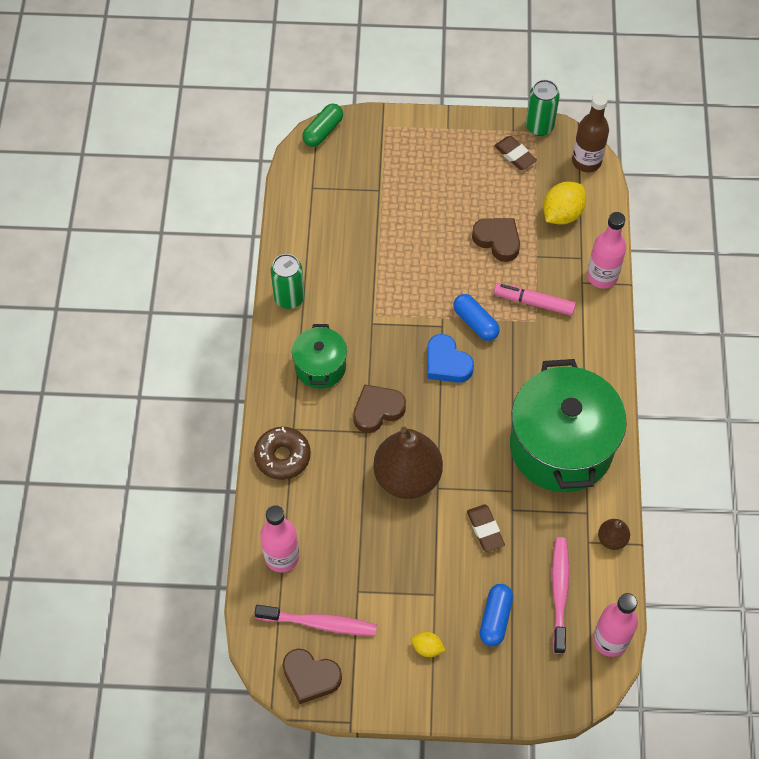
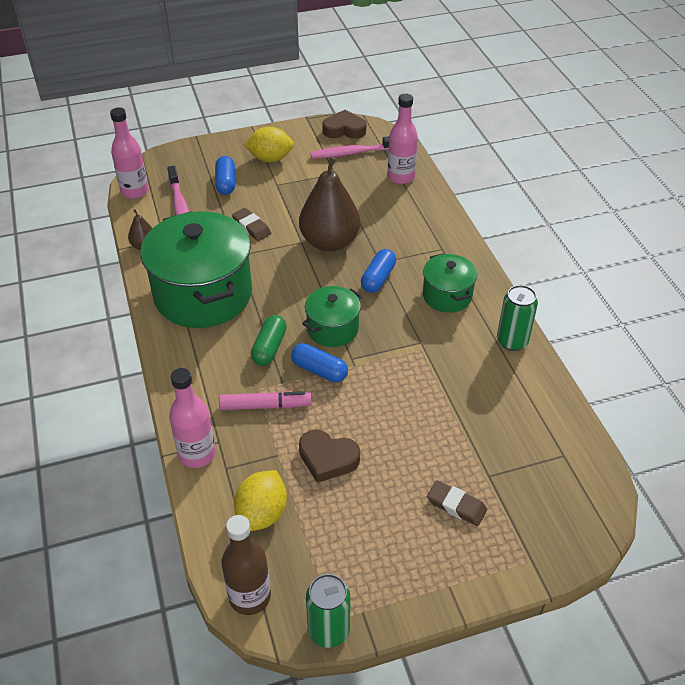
camera: 160 degrees right, 15 degrees down
brown donut [254,427,311,480] -> none
green capsule [302,103,343,147] -> green capsule moved to [251,315,287,366]
brown heart [353,384,406,433] -> blue capsule [361,249,396,293]
yellow lemon [411,632,446,657] -> yellow lemon [243,127,294,162], size x1.87
blue heart [427,334,474,383] -> green pot [302,286,362,347]
brown eraser [494,136,537,170] -> brown eraser moved to [427,480,487,526]

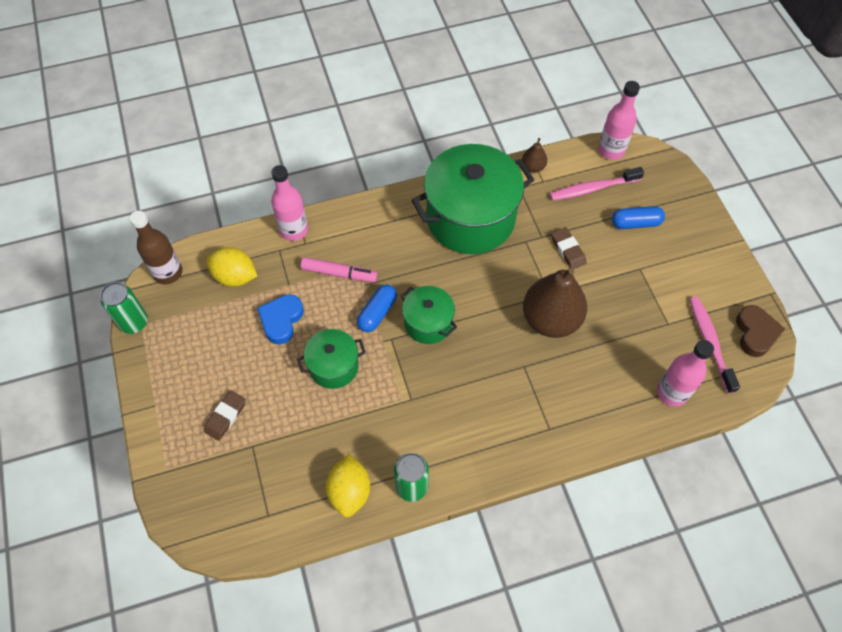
camera: 90 degrees right, 15 degrees up
pink marker [219,391,312,410] -> pink marker turned 75 degrees counterclockwise [301,257,378,282]
brown eraser [232,208,271,241] -> brown eraser turned 75 degrees counterclockwise [551,227,587,269]
yellow lemon [243,127,294,162] -> yellow lemon moved to [326,454,370,517]
green capsule [251,315,287,366] -> none
brown heart [299,430,360,483] -> blue heart [257,294,304,345]
blue capsule [361,249,396,293] -> none
green pot [423,253,477,313] -> green pot moved to [297,329,366,389]

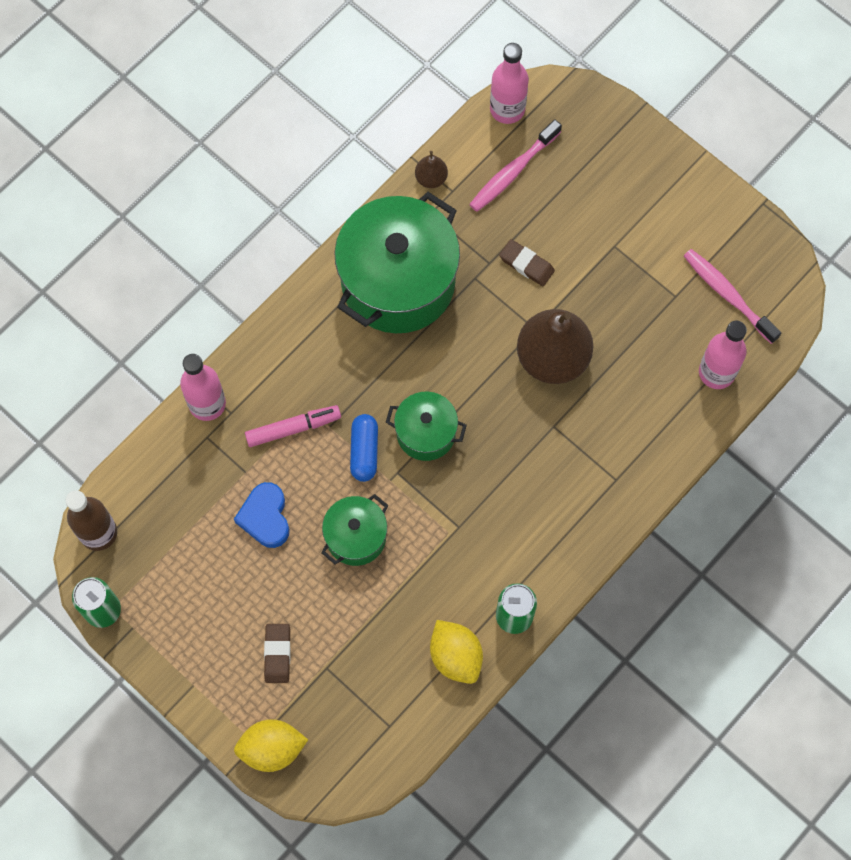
camera: 30 degrees left, 10 degrees up
yellow lemon [206,247,257,287] -> yellow lemon moved to [234,719,308,772]
blue capsule [612,206,665,229] -> none
brown heart [736,305,785,357] -> none

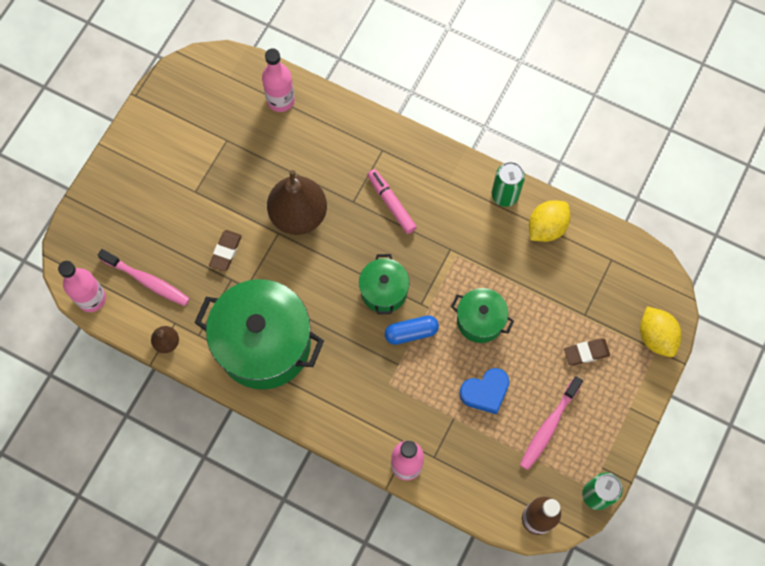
camera: 105 degrees left, 0 degrees up
pink marker [245,405,341,447] -> pink marker moved to [367,169,417,234]
pink toothbrush [684,249,781,344] -> pink toothbrush moved to [520,376,583,470]

